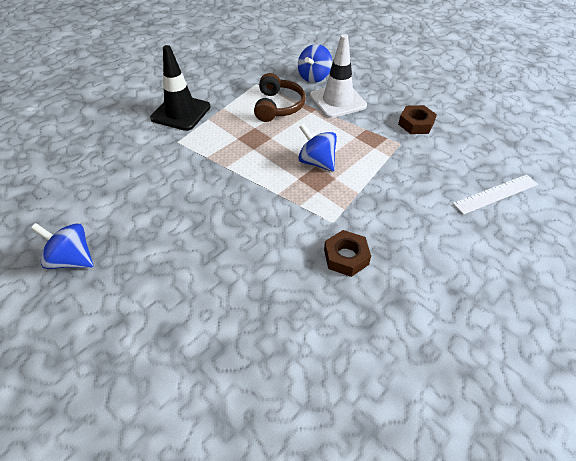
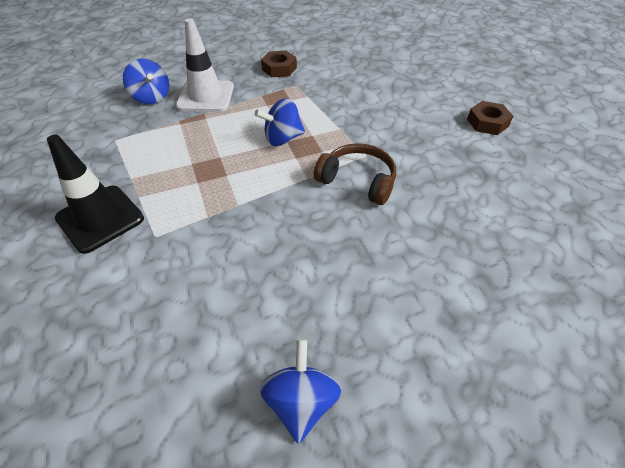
camera: 65 degrees left, 0 degrees up
blue spinning top [31,223,93,269] -> blue spinning top turned 135 degrees clockwise [259,339,341,444]
brown headphones [254,73,306,122] -> brown headphones moved to [314,143,396,205]
brown nut [324,230,371,277] -> brown nut moved to [467,101,513,135]
white ruler [453,174,538,215] -> none

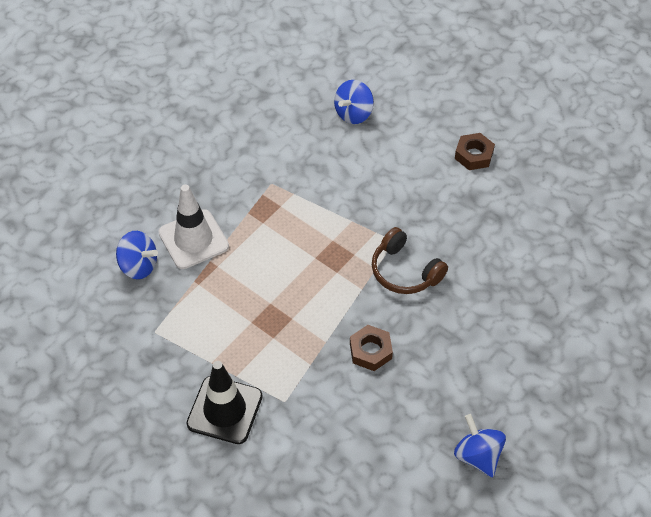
camera: 30 degrees left, 5 degrees up
blue spinning top [255,98,305,146] -> blue spinning top moved to [334,80,374,124]
brown nut [261,51,297,77] -> brown nut moved to [350,325,393,371]
brown headphones [314,143,396,205] -> brown headphones turned 135 degrees counterclockwise [372,227,448,294]

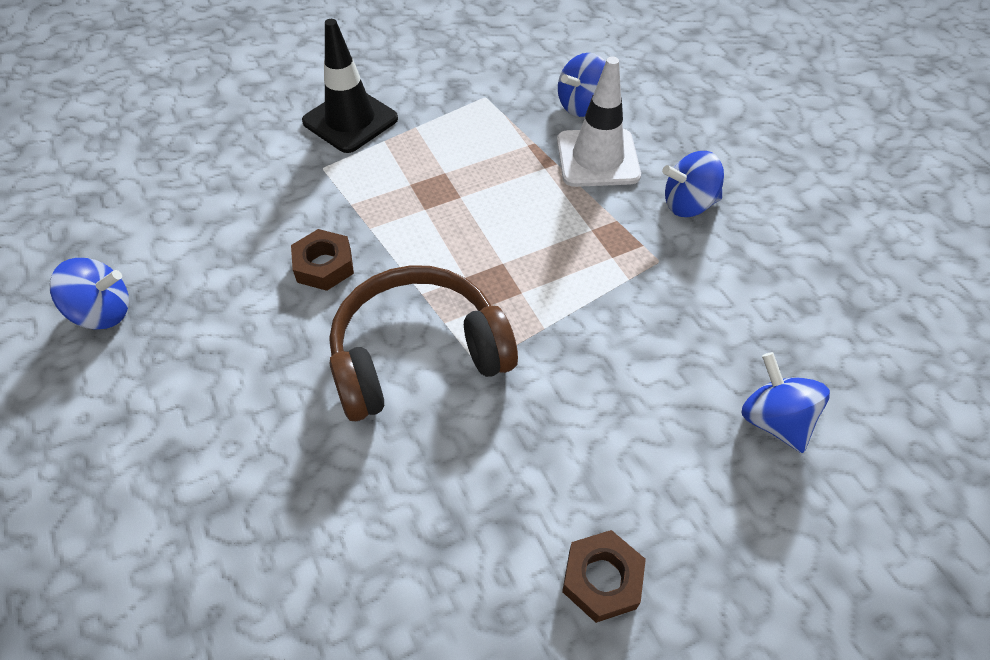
camera: 115 degrees right, 0 degrees up
brown headphones [372,227,448,294] -> brown headphones [329,265,518,421], size x1.51
none -> blue spinning top [662,151,724,217]

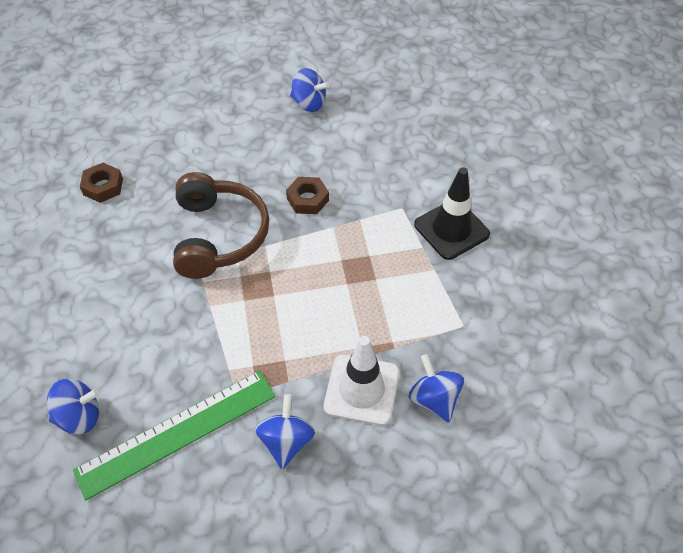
camera: 105 degrees right, 0 degrees up
blue spinning top [50,258,129,330] -> blue spinning top turned 75 degrees counterclockwise [290,68,330,112]
brown nut [562,530,646,623] -> brown nut moved to [80,163,123,203]
none -> green ruler [73,370,276,500]

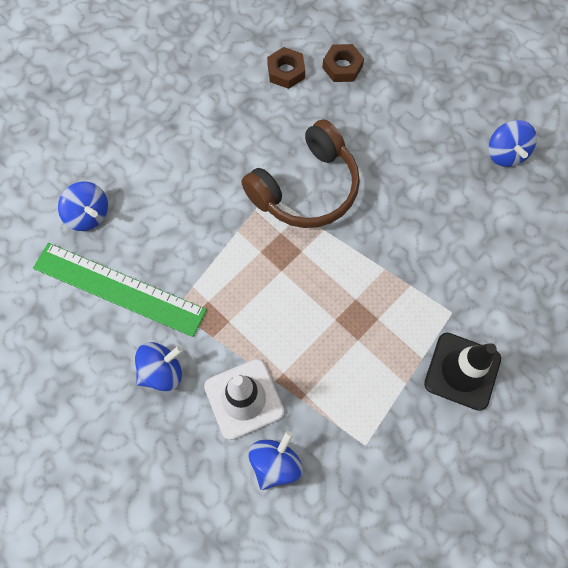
camera: 55 degrees right, 15 degrees up
brown nut [286,177,329,214] -> brown nut moved to [322,44,364,82]

